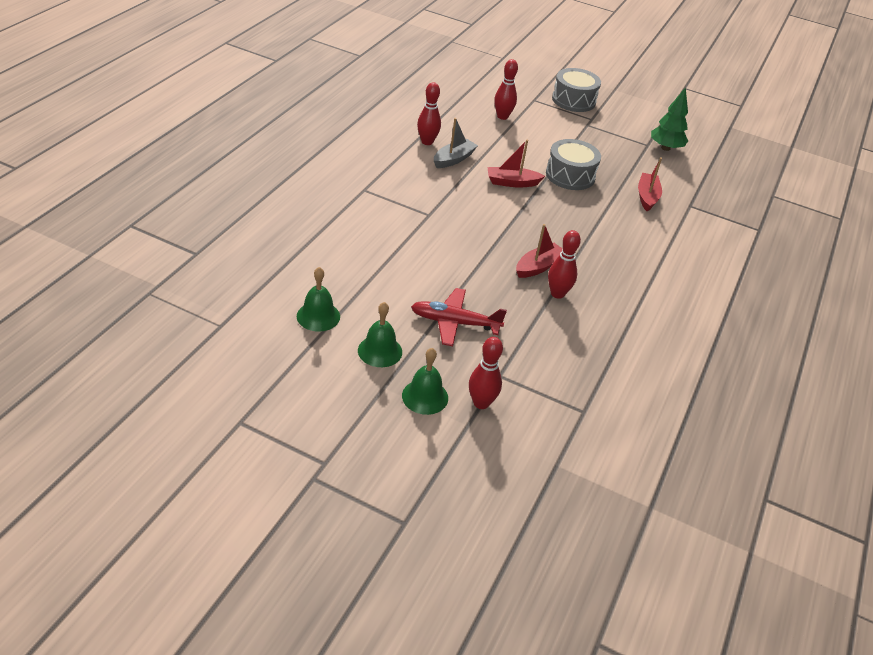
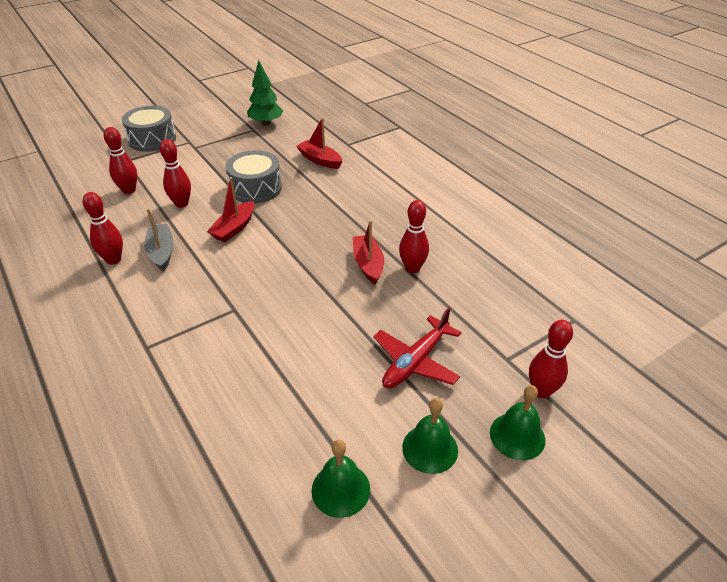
camera: 55 degrees left, 0 degrees up
none -> red bowling pin [160,139,191,208]

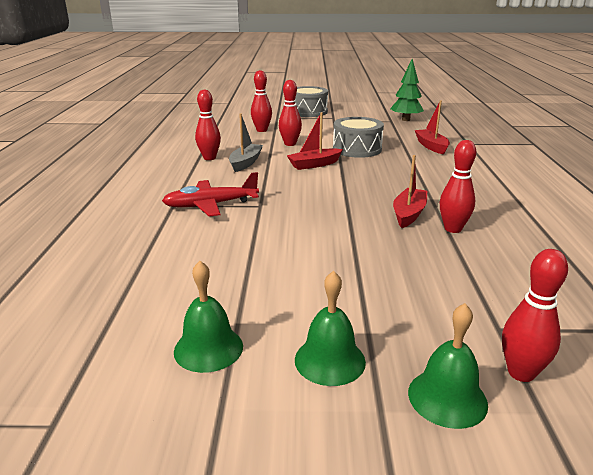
camera: 35 degrees right, 15 degrees down
red plane [373,307,461,389] -> red plane moved to [162,172,259,216]

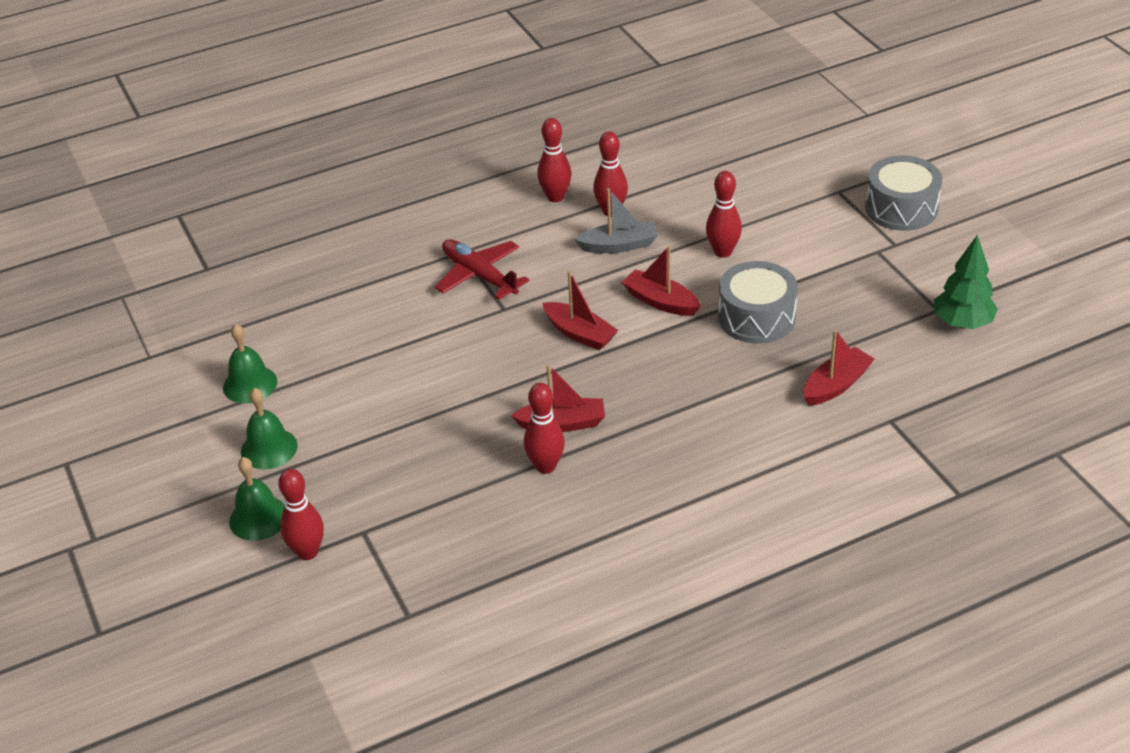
camera: 65 degrees right, 15 degrees up
red bowling pin [251,70,272,132] -> red bowling pin moved to [537,118,571,202]
none -> red boat [543,270,619,350]

